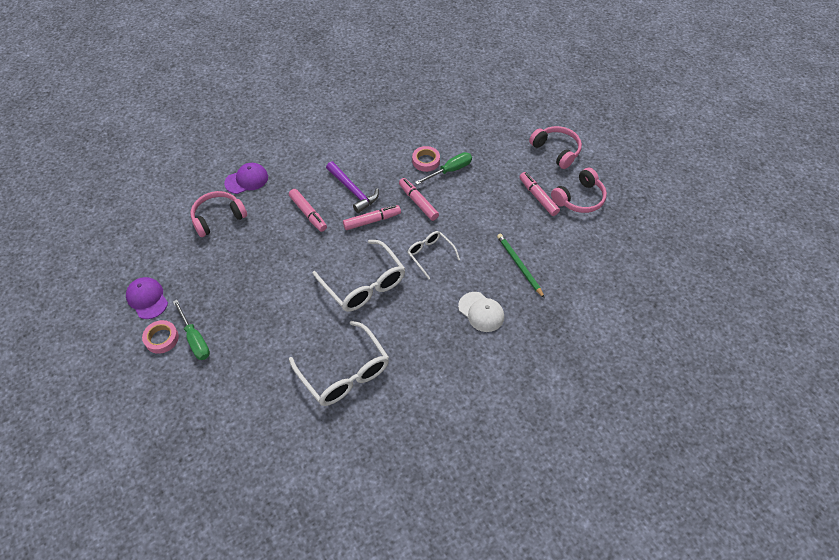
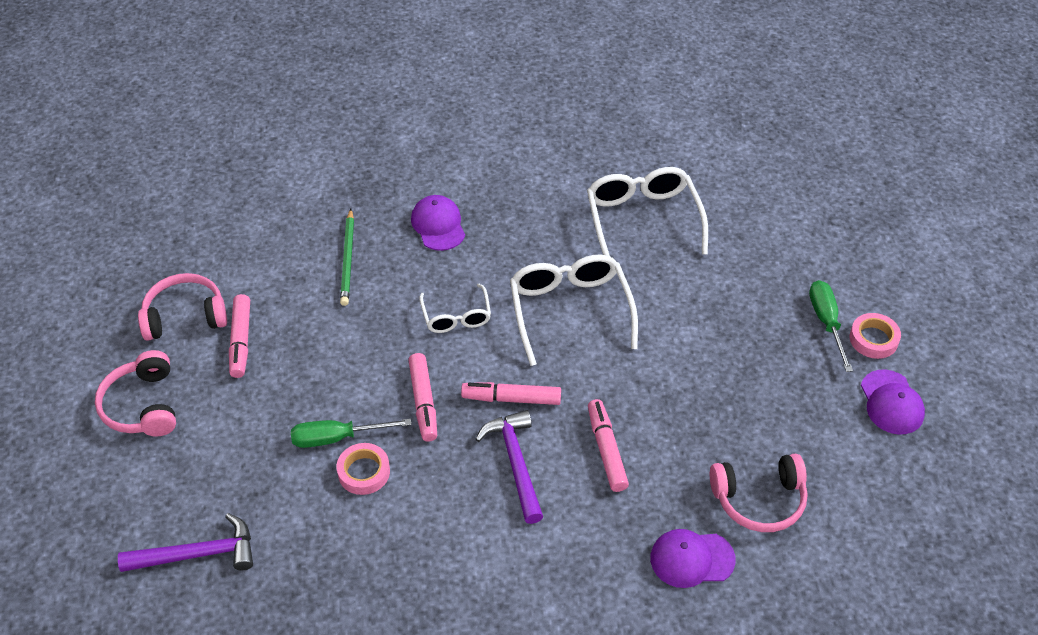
camera: 155 degrees left, 5 degrees down
white cap [458,292,504,332] -> purple cap [411,195,465,251]
none -> purple hammer [118,513,253,572]

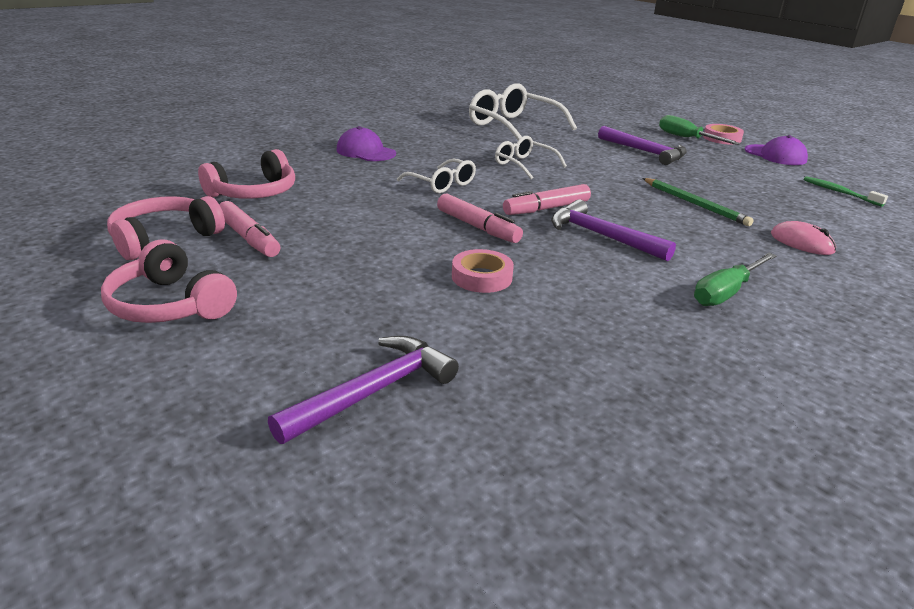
camera: 35 degrees left, 20 degrees down
green screwdriver [291,419,412,448] -> green screwdriver moved to [694,253,777,306]
green pencil [340,209,354,306] -> green pencil moved to [642,178,754,226]
white glasses [510,254,638,366] -> white glasses [495,136,567,179], size x0.57
pink marker [588,399,629,492] -> none
purple cap [650,529,736,588] -> pink mouse [771,221,836,255]
pink headphones [710,454,808,532] -> pink headphones moved to [198,149,295,199]
none -> purple hammer [598,126,687,165]
none -> green toothbrush [804,176,888,207]

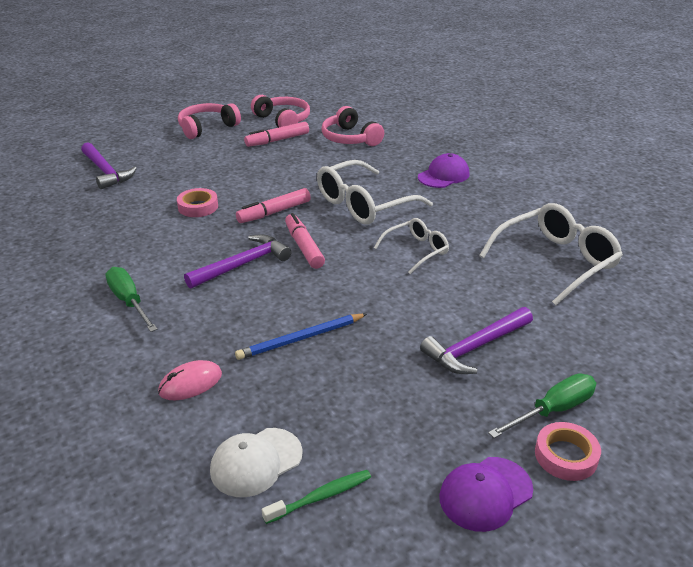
camera: 100 degrees right, 5 degrees up
white glasses [397,158,476,193] -> white glasses [317,160,433,225], size x1.74
green pencil [642,178,754,226] -> blue pencil [235,314,367,360]
none -> white cap [210,428,303,497]

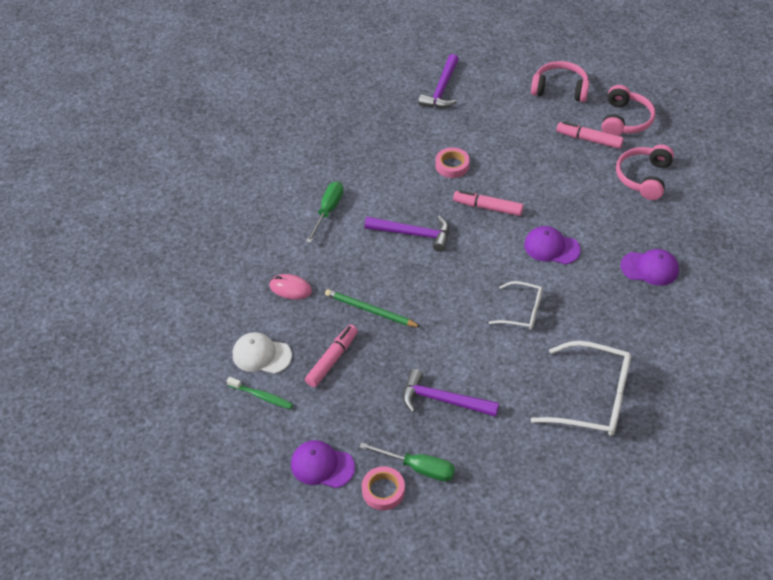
camera: 55 degrees right, 15 degrees up
blue pencil [235,314,367,360] -> green pencil [325,289,421,327]
pink marker [285,213,325,269] -> pink marker moved to [305,325,358,387]
white glasses [317,160,433,225] -> purple cap [524,226,581,264]

